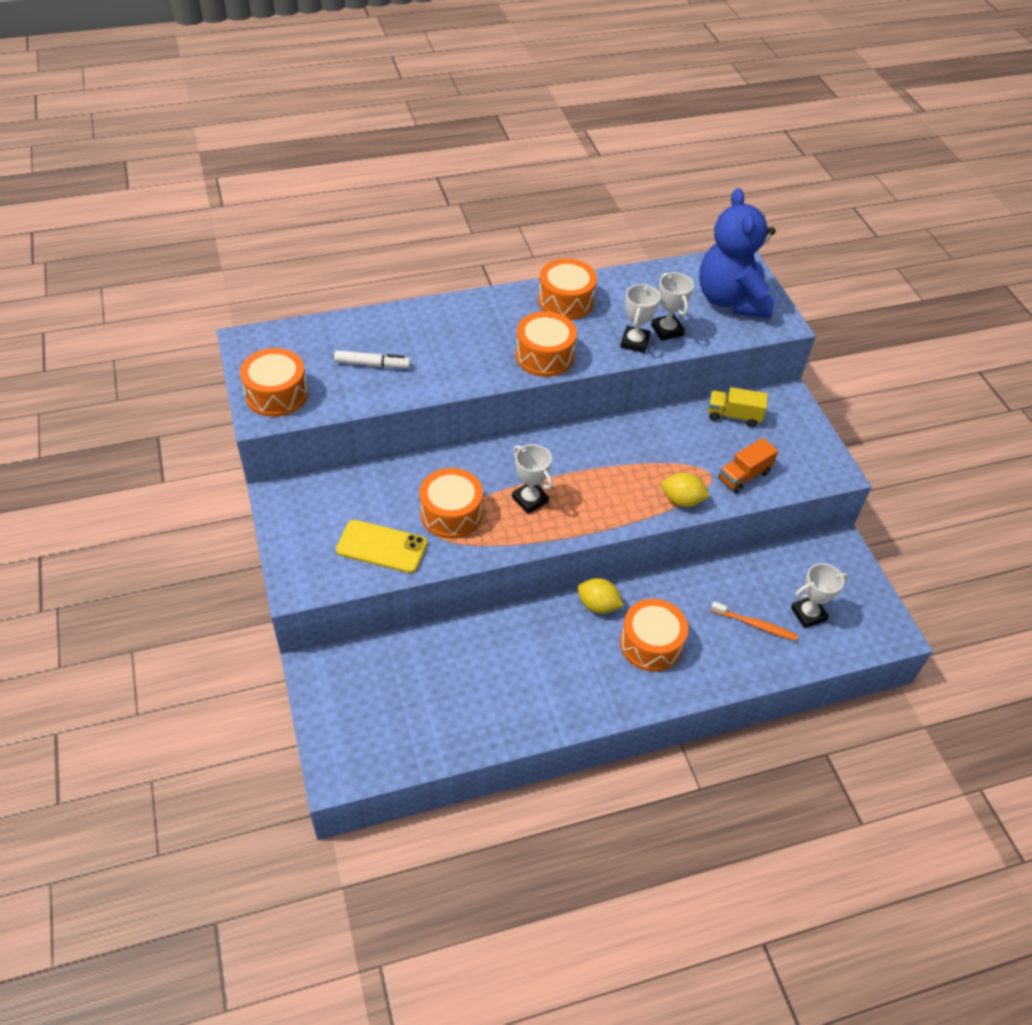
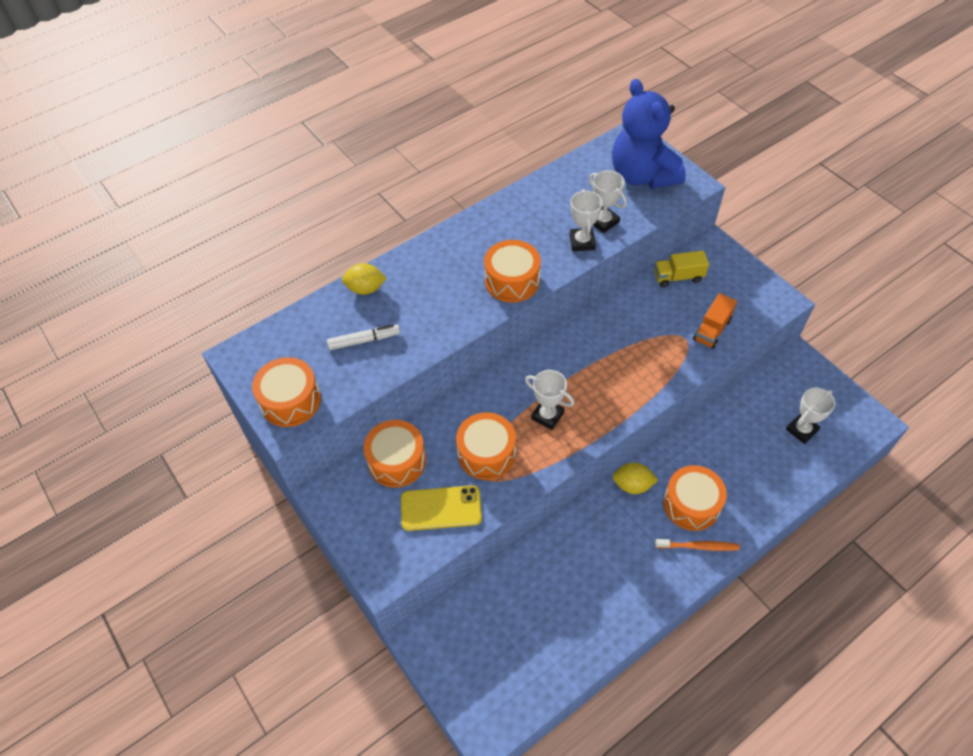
camera: 15 degrees left, 5 degrees up
orange drum [538,259,597,320] -> orange drum moved to [363,420,426,487]
yellow lemon [661,472,710,507] -> yellow lemon moved to [342,263,387,295]
orange toothbrush [711,602,798,641] -> orange toothbrush moved to [655,539,740,551]

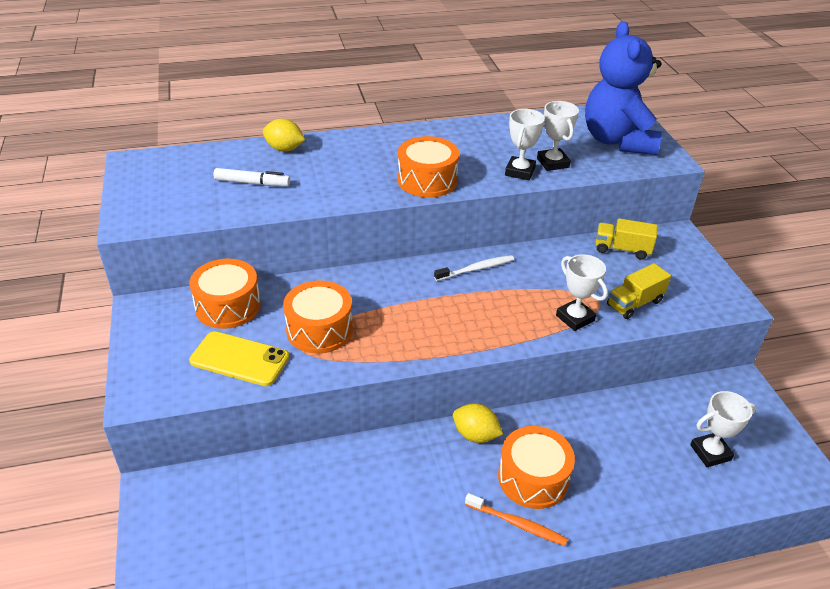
camera: 20 degrees right, 15 degrees down
orange drum [252,357,321,427] -> none
white trophy [525,370,575,430] -> white trophy moved to [556,254,608,331]
orange truck [693,293,737,349] -> yellow truck [607,263,671,319]
none -> white toothbrush [434,255,514,281]

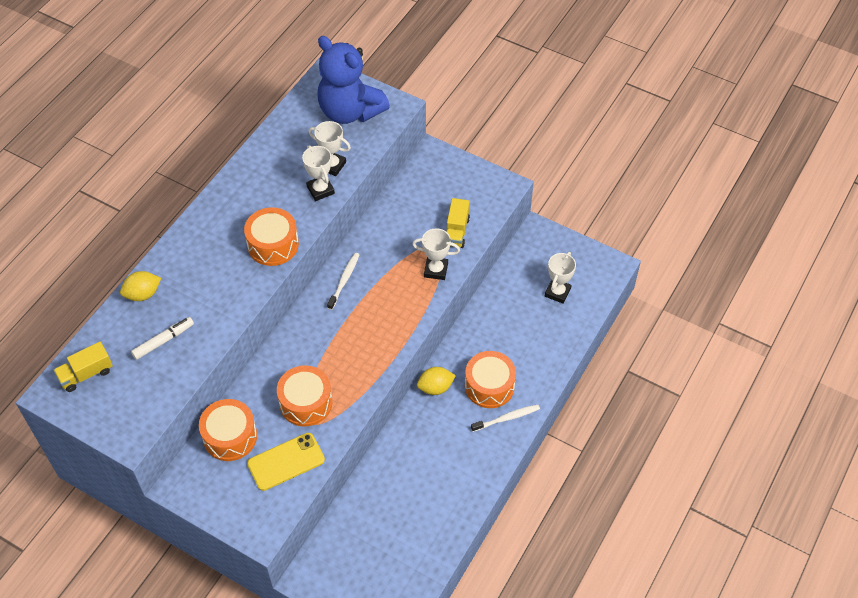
camera: 45 degrees left, 15 degrees up
orange toothbrush [465,493,568,546] -> white toothbrush [471,404,540,432]
yellow truck [595,218,657,260] -> yellow truck moved to [53,342,113,392]

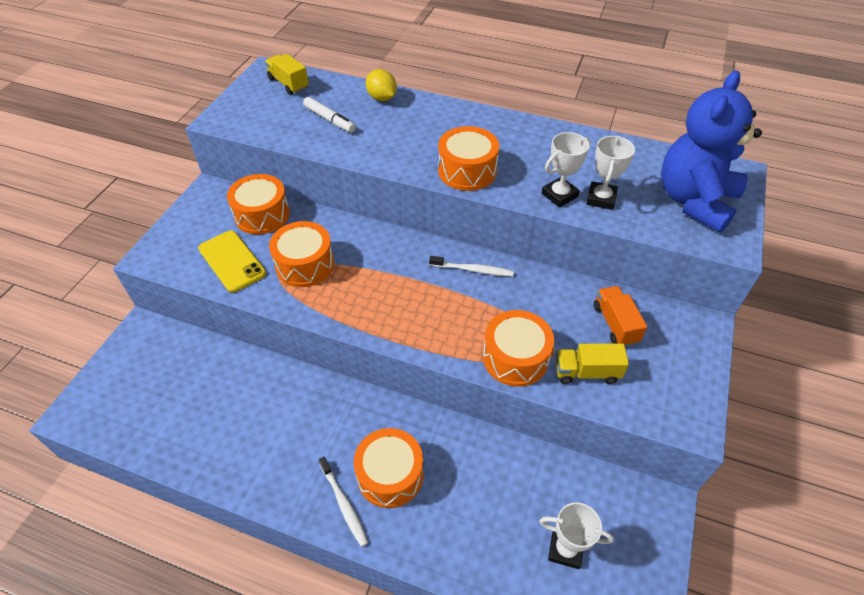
camera: 80 degrees right, 5 degrees down
white trophy [412,228,460,280] -> orange drum [483,310,554,387]
yellow lemon [417,367,456,395] -> none
none -> orange truck [594,286,647,346]

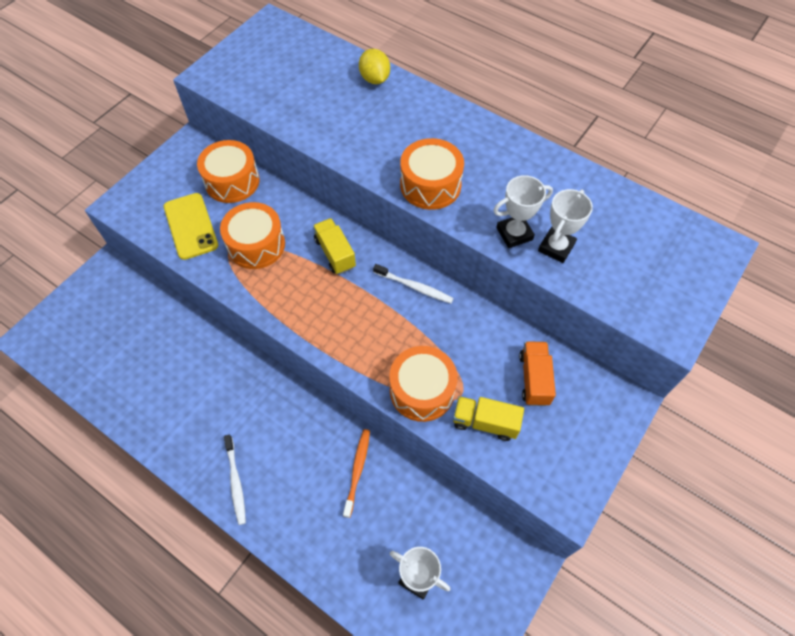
camera: 15 degrees right, 10 degrees up
yellow truck [265,54,309,95] -> yellow truck moved to [313,218,356,275]
white marker [303,97,355,133] -> none
orange drum [354,428,424,508] -> none
blue teddy bear [661,70,762,233] -> none
none -> orange toothbrush [343,429,370,518]

